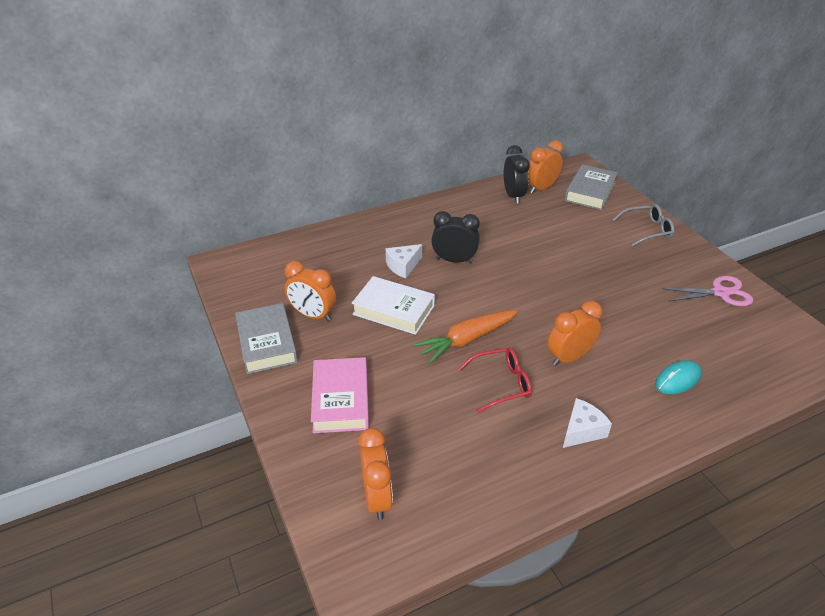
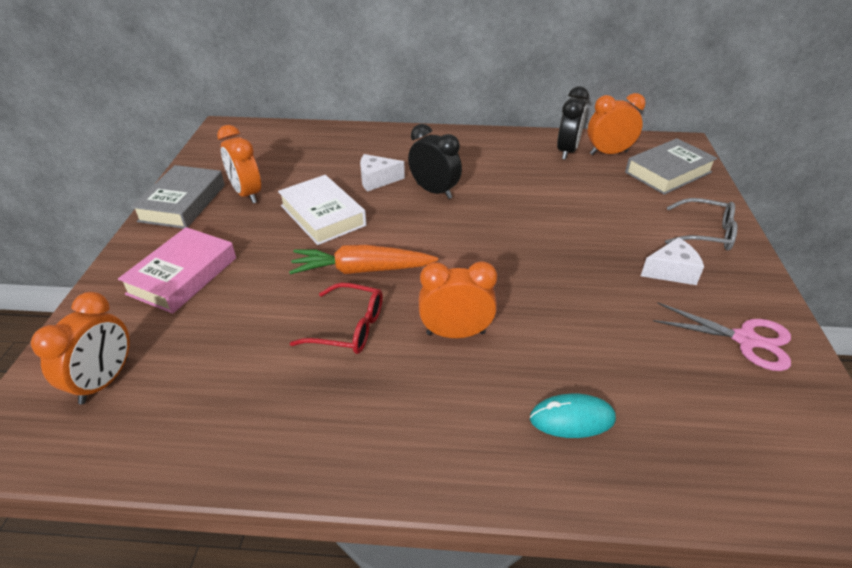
camera: 30 degrees right, 0 degrees up
white cheese [563,398,612,448] -> white cheese moved to [641,237,704,285]

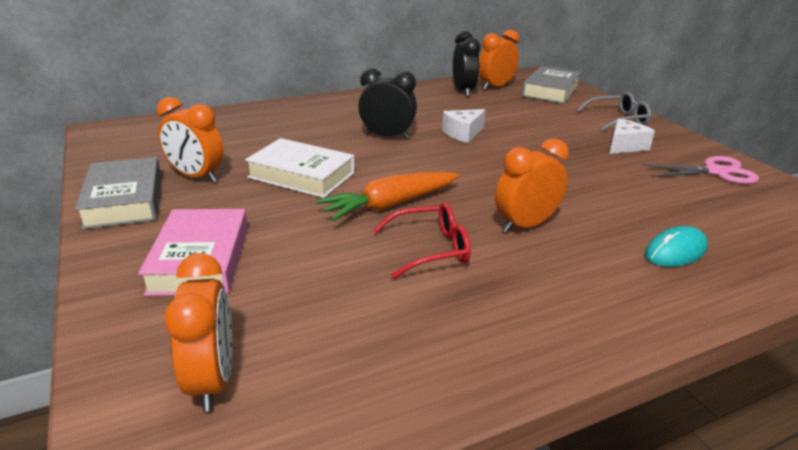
camera: 30 degrees left, 10 degrees down
white cheese [360,154,405,192] -> white cheese moved to [442,109,485,143]

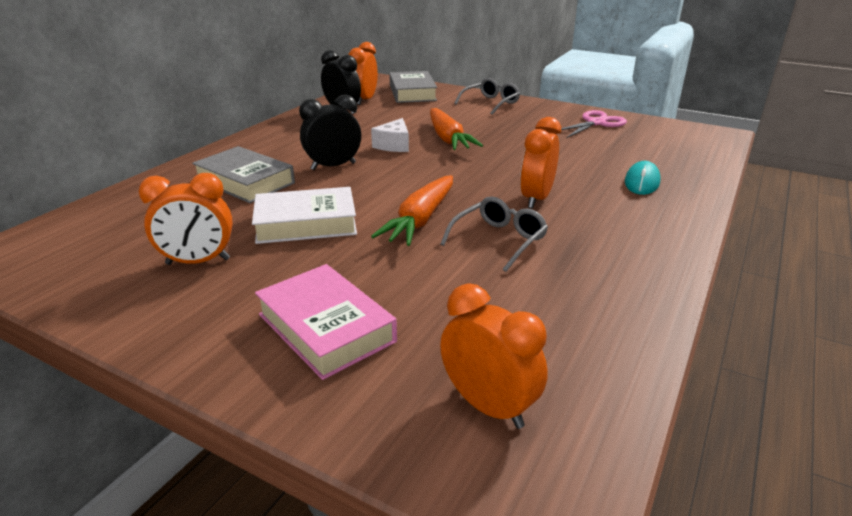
camera: 35 degrees left, 0 degrees up
grey book [75,157,161,229] -> grey book moved to [192,146,295,203]
red glasses [373,202,471,279] -> grey glasses [441,197,548,272]
white cheese [609,118,655,154] -> none
none -> orange carrot [430,108,483,150]

